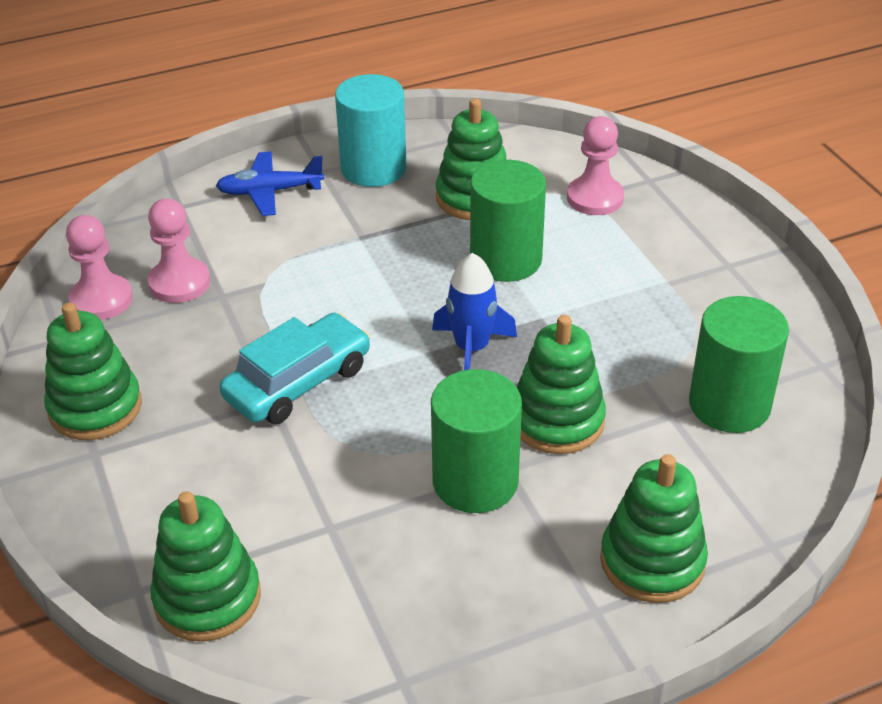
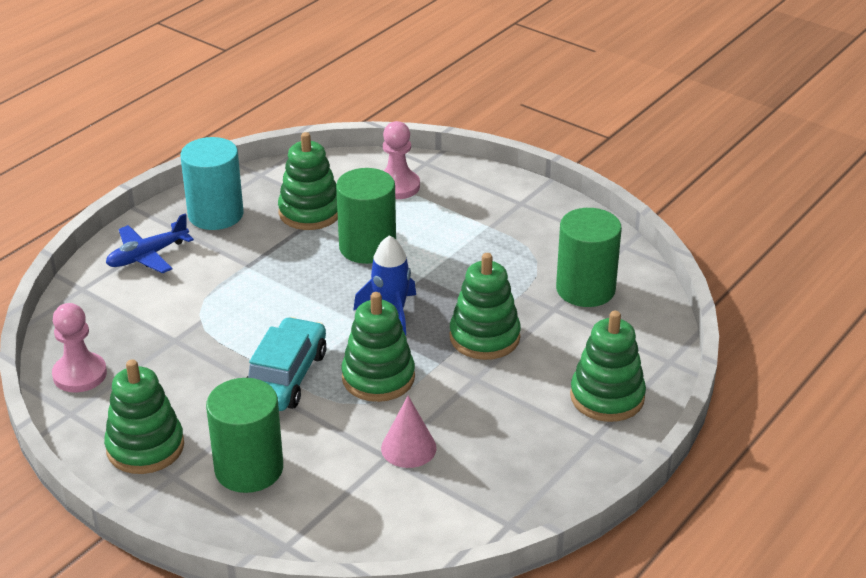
camera: 30 degrees left, 5 degrees down
pink pawn [148,198,210,303] -> none
green stacking toy [150,491,261,642] -> green stacking toy moved to [341,292,415,402]
green cylinder [431,369,522,513] -> green cylinder moved to [206,378,283,493]
none -> pink cone [381,396,437,468]

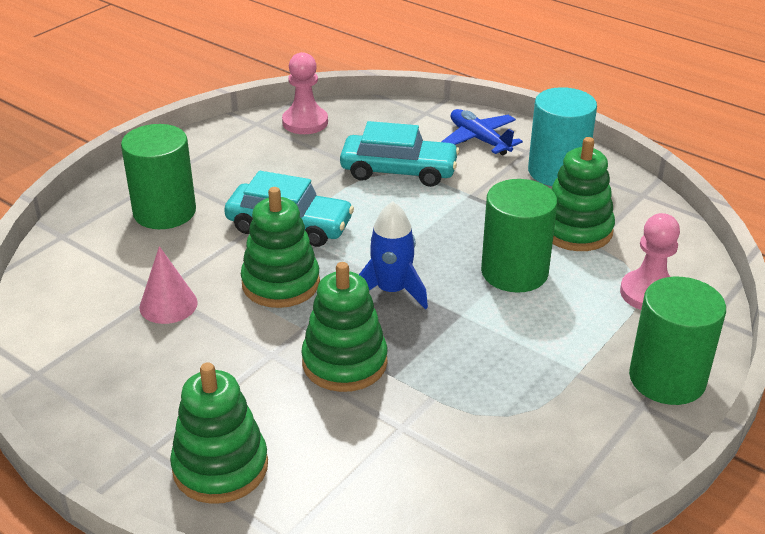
camera: 90 degrees right, 0 degrees up
green stacking toy [104,359,184,474] -> none
green cylinder [556,208,622,307] -> green cylinder moved to [629,277,726,405]
none -> turquoise car [340,121,460,187]

